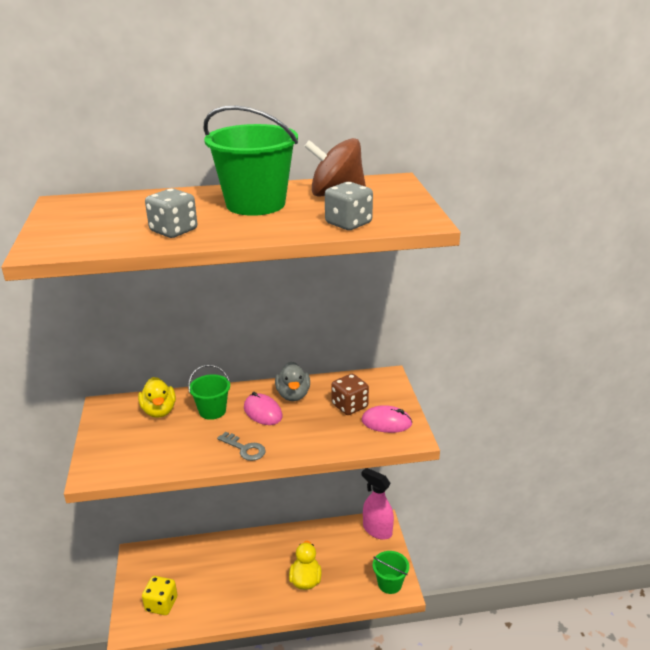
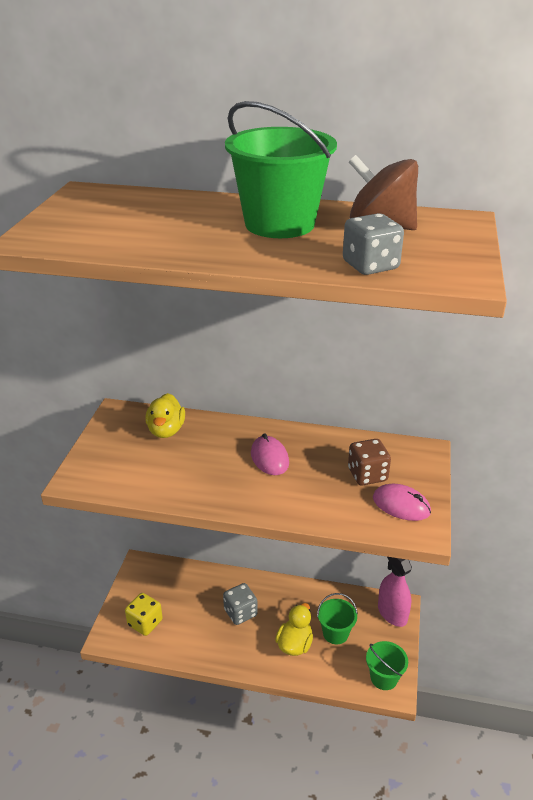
camera: 20 degrees right, 5 degrees up
grey dice [145,188,197,238] -> grey dice moved to [223,583,258,625]
green bucket [188,365,230,420] -> green bucket moved to [317,593,358,644]
grey key [217,432,266,461] -> none
grey duck [275,362,310,401] -> none

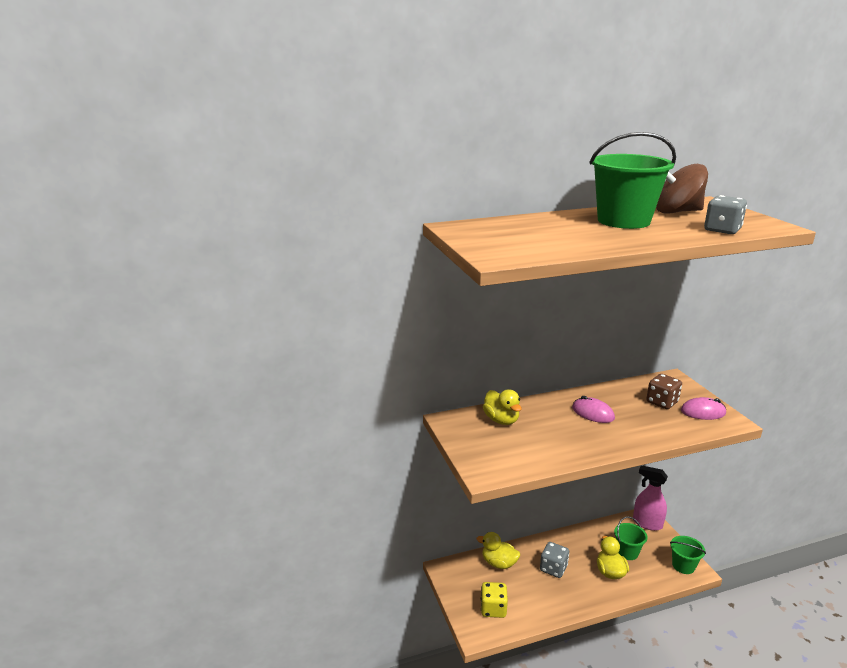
camera: 30 degrees left, 10 degrees down
none -> yellow duck [477,532,520,569]

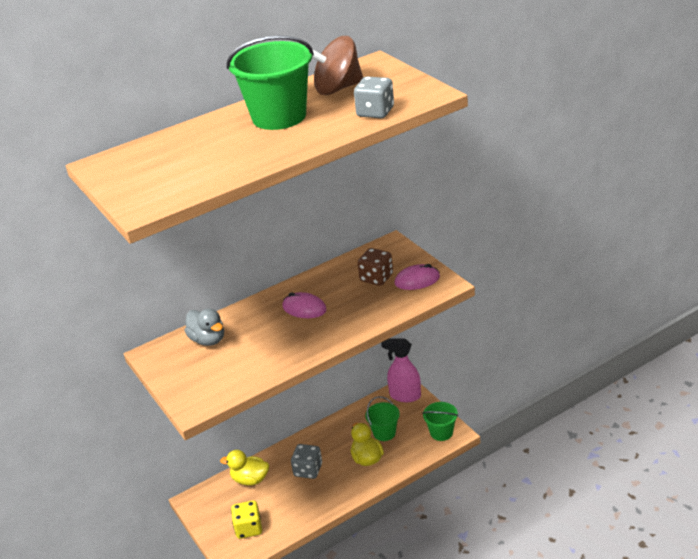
camera: 10 degrees left, 10 degrees up
yellow duck [483,389,522,425] -> grey duck [185,308,224,346]

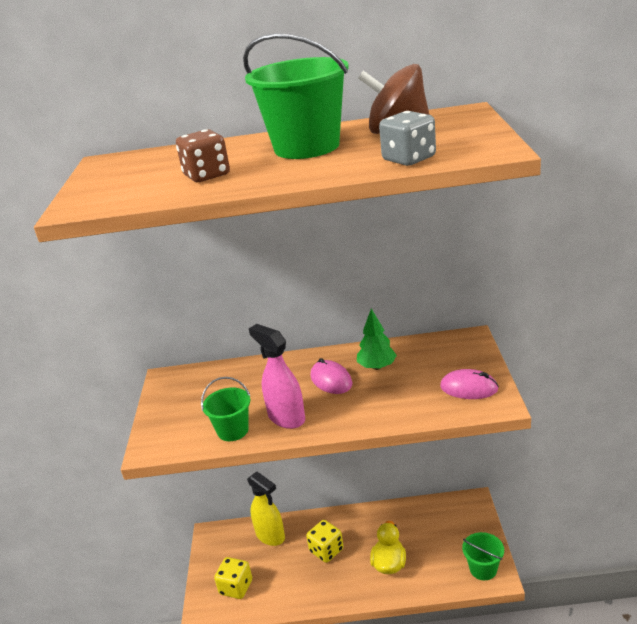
camera: 30 degrees right, 5 degrees down
grey duck [185,308,224,346] -> none
yellow duck [220,450,269,486] -> yellow spray bottle [247,472,285,546]
grey dice [291,444,322,479] -> yellow dice [306,520,344,563]
brown dice [358,248,393,286] -> brown dice moved to [176,129,230,182]
green bucket [365,396,400,441] -> green bucket moved to [201,377,250,441]
pink spray bottle [381,339,421,402] -> pink spray bottle moved to [249,324,305,429]
none -> green tree [357,308,397,370]

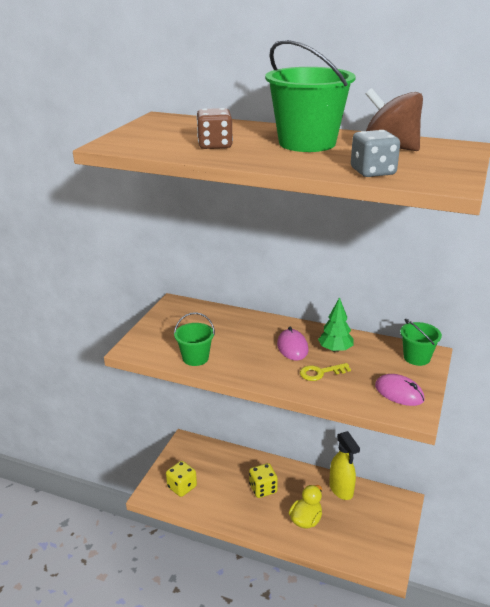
camera: 20 degrees right, 0 degrees up
yellow spray bottle [247,472,285,546] -> yellow spray bottle moved to [329,431,360,500]
pink spray bottle [249,324,305,429] -> none
green bucket [462,532,504,580] -> green bucket moved to [400,319,442,366]
none -> yellow key [300,363,351,381]

